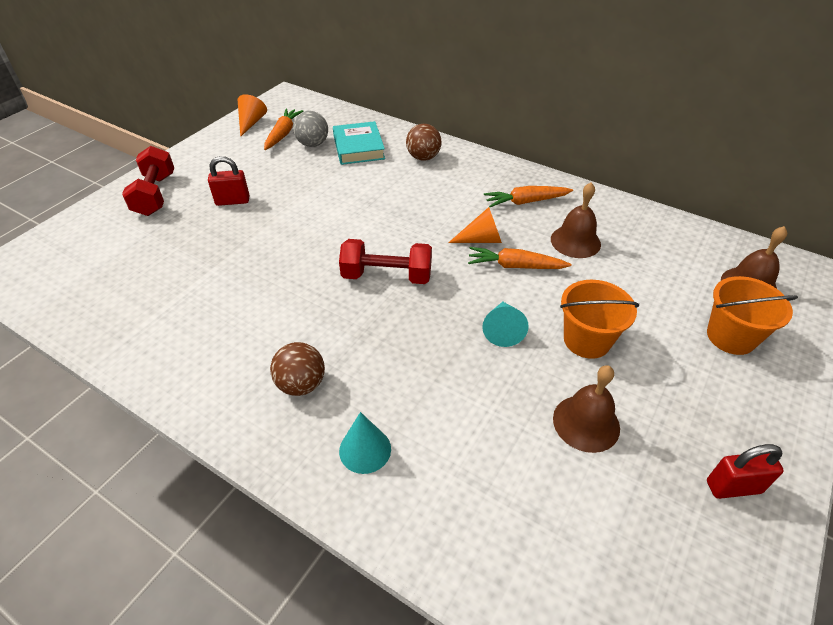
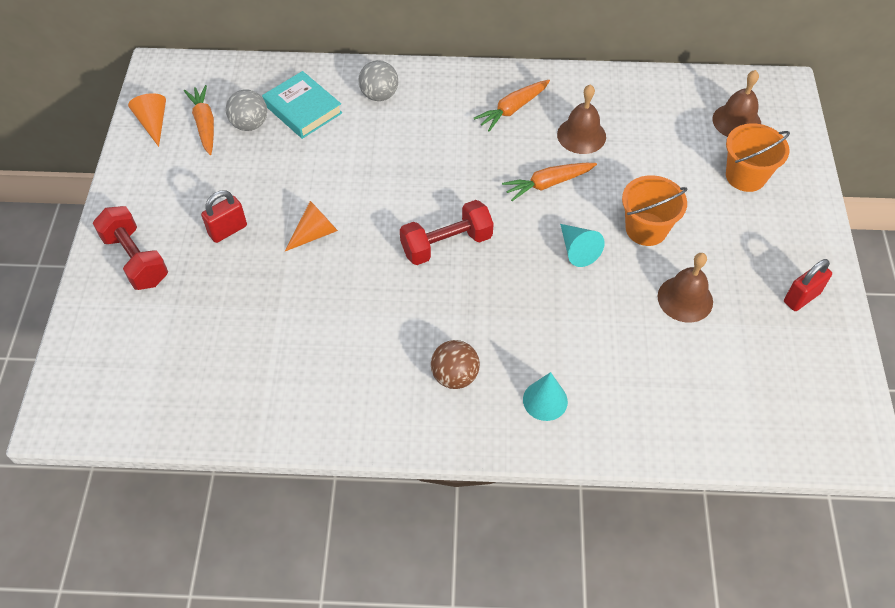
camera: 30 degrees left, 10 degrees up
brown ball [406,124,442,161] -> grey ball [358,60,398,101]
orange cone [448,207,502,243] -> orange cone moved to [285,201,338,251]

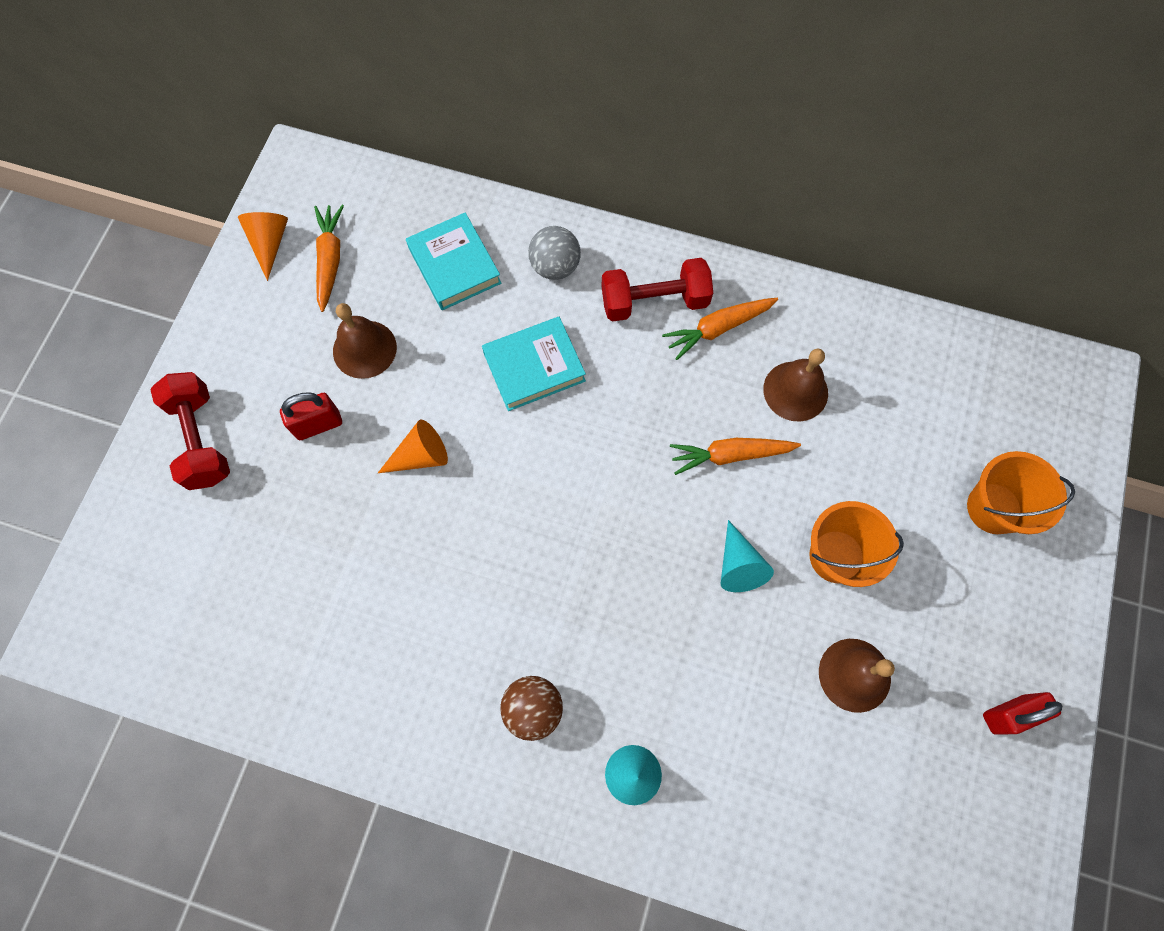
camera: 15 degrees right, 15 degrees up
grey ball [226,89,267,131] -> none
red dumbbell [400,200,494,265] -> red dumbbell moved to [601,258,713,322]
brown bell [712,70,761,137] -> brown bell moved to [333,303,397,379]
none -> turquoise book [482,317,586,411]

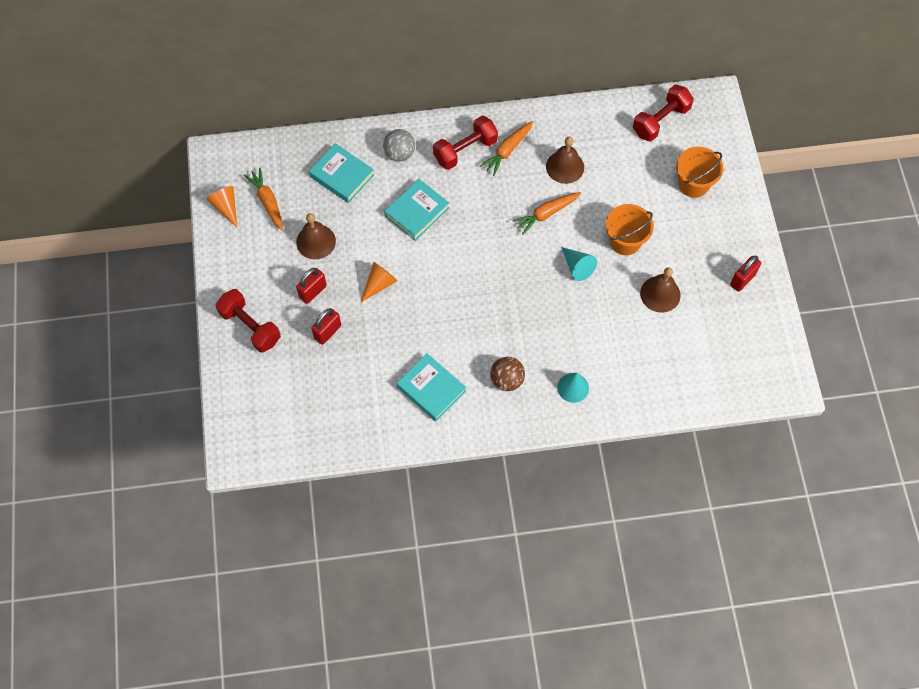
camera: 25 degrees left, 5 degrees down
none -> red padlock [311,308,341,345]
none -> turquoise book [397,353,466,422]
none -> red dumbbell [633,85,694,141]

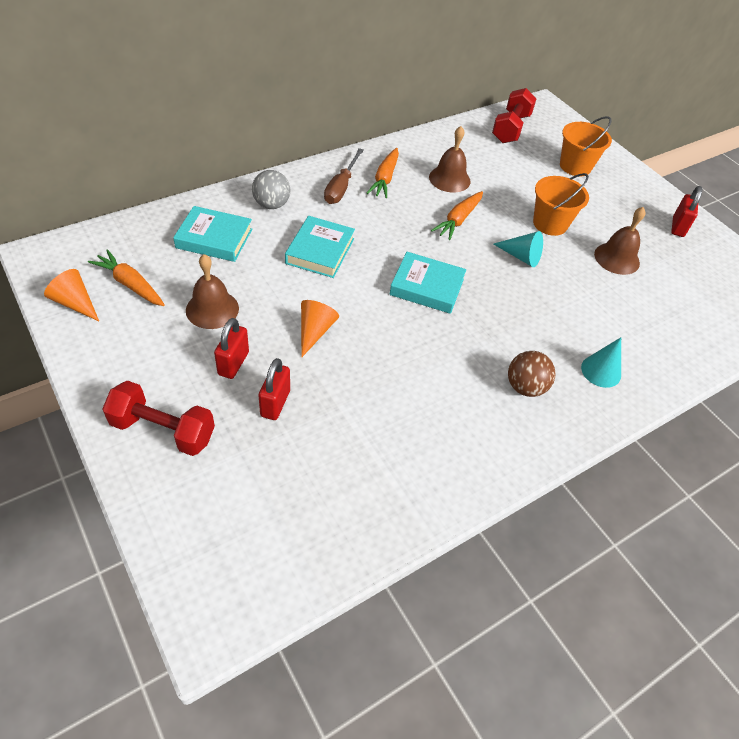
camera: 30 degrees left, 15 degrees down
turquoise book [397,353,466,422] -> turquoise book moved to [389,252,466,314]
red dumbbell [433,116,498,170] -> brown screwdriver [324,148,364,204]

